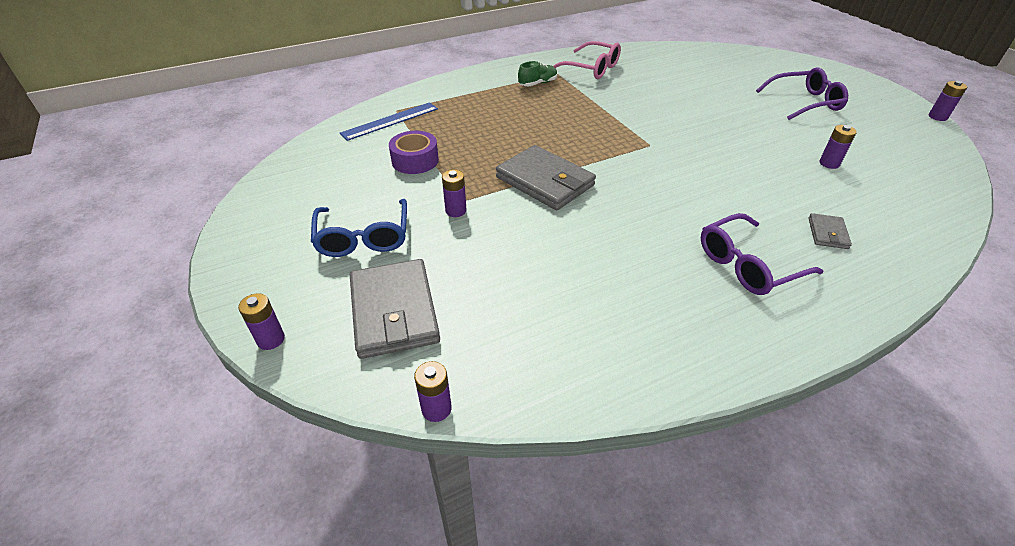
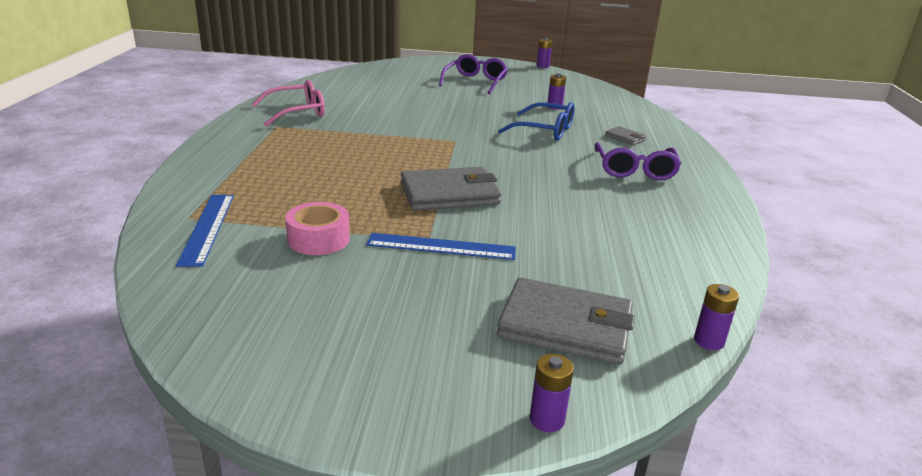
camera: 60 degrees left, 15 degrees down
blue glasses [311,199,407,257] -> blue glasses moved to [498,102,574,141]
purple tape [389,131,439,174] -> pink tape [285,202,350,255]
purple battery [442,170,467,217] -> blue ruler [366,233,516,260]
green shoe [518,61,558,86] -> none

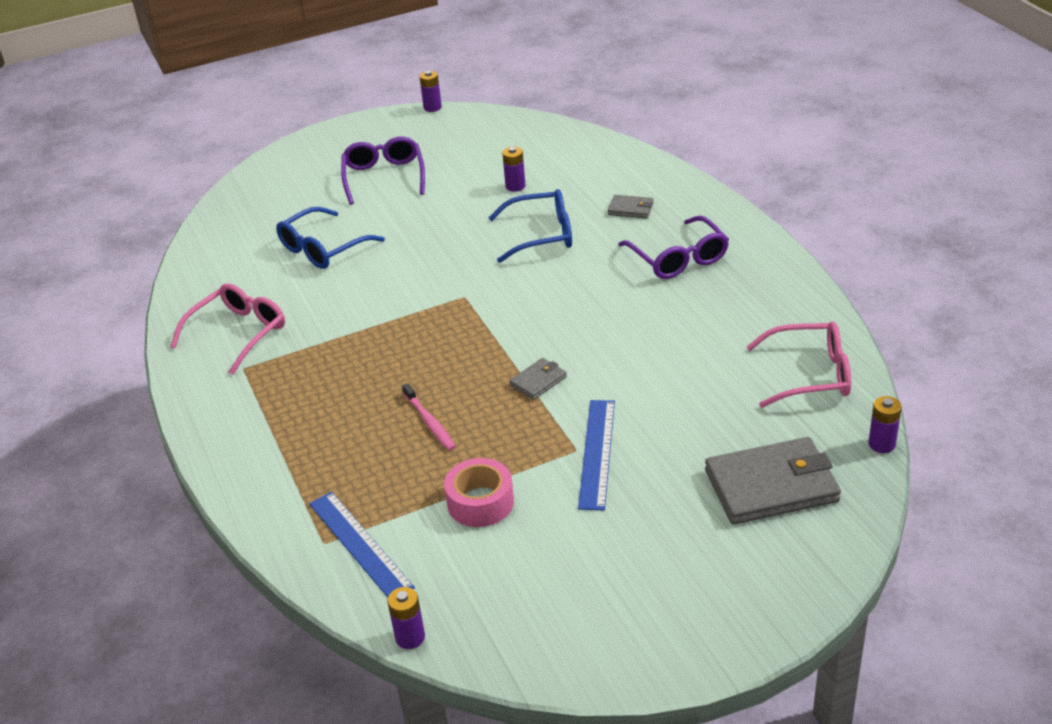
camera: 25 degrees left, 10 degrees up
blue ruler [366,233,516,260] -> blue ruler turned 60 degrees counterclockwise [578,400,615,510]
grey wallet [401,167,501,211] -> grey wallet [509,358,567,400], size x0.47
purple battery [530,354,574,432] -> purple battery moved to [387,587,425,649]
none -> blue glasses [276,207,385,269]
none -> pink toothbrush [402,383,456,451]
none -> pink glasses [747,321,851,408]

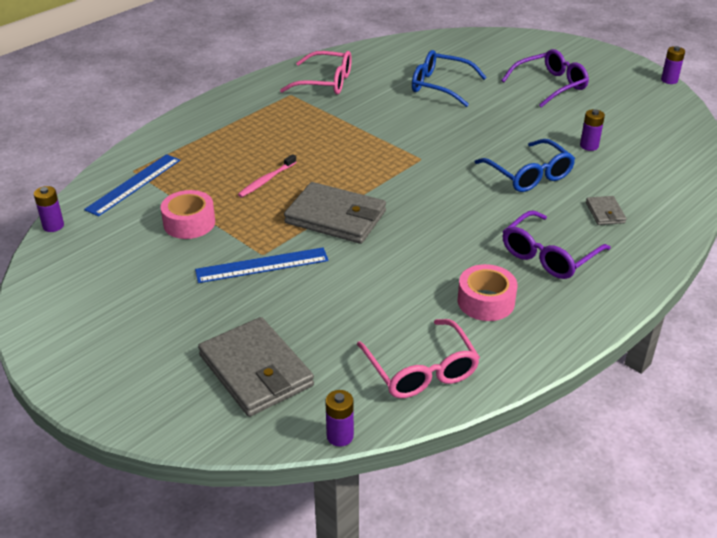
camera: 65 degrees right, 0 degrees up
grey wallet [509,358,567,400] -> grey wallet [284,182,386,244], size x2.12
none -> pink tape [458,264,517,321]

